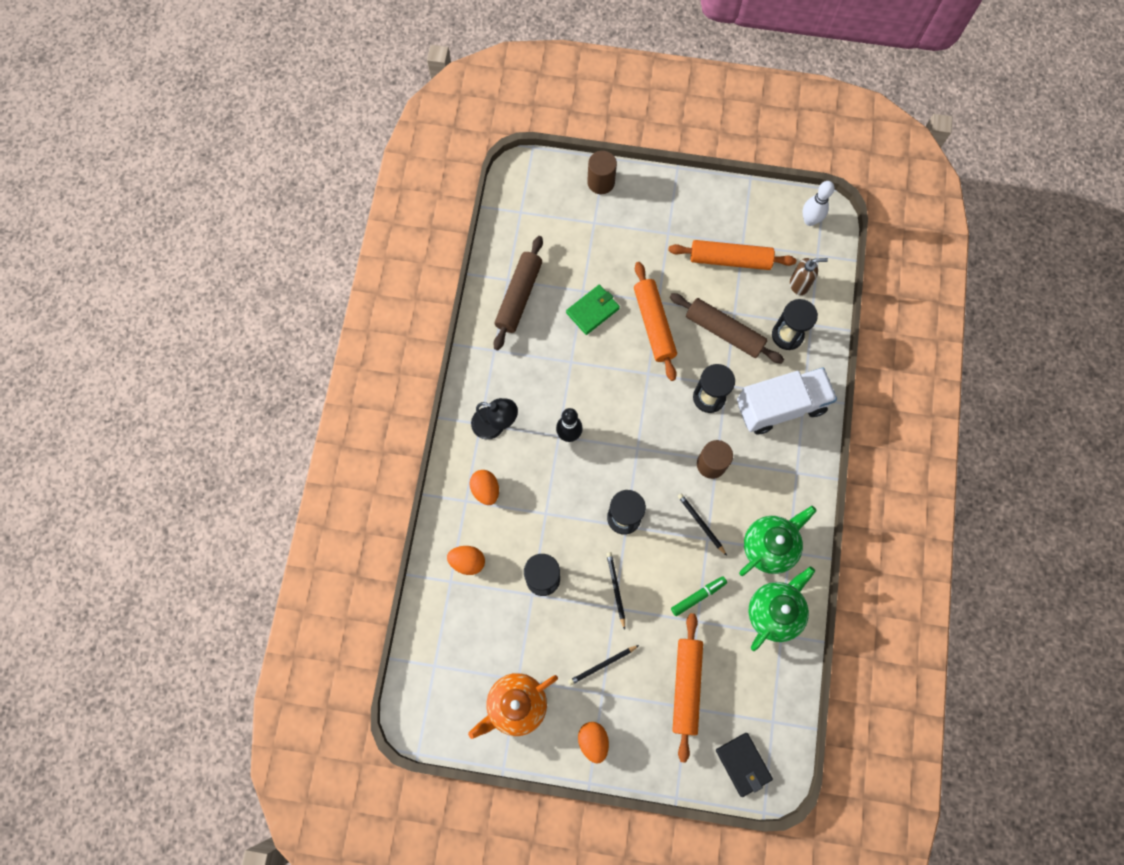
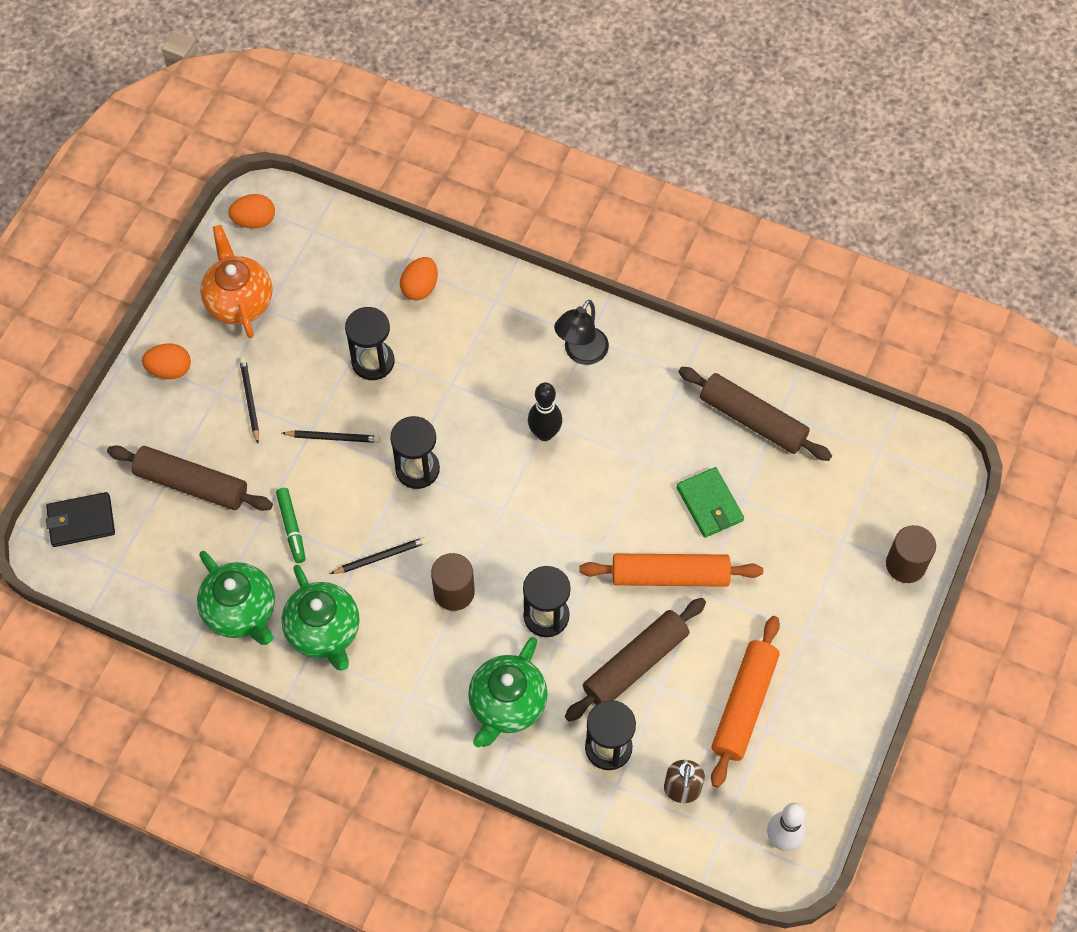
camera: 105 degrees right, 10 degrees down
orange egg [470,470,499,505] -> orange egg moved to [228,194,275,229]
orange rolling pin [672,613,703,763] -> brown rolling pin [107,445,273,511]
white truck [737,368,837,434] -> green teapot [468,637,547,747]

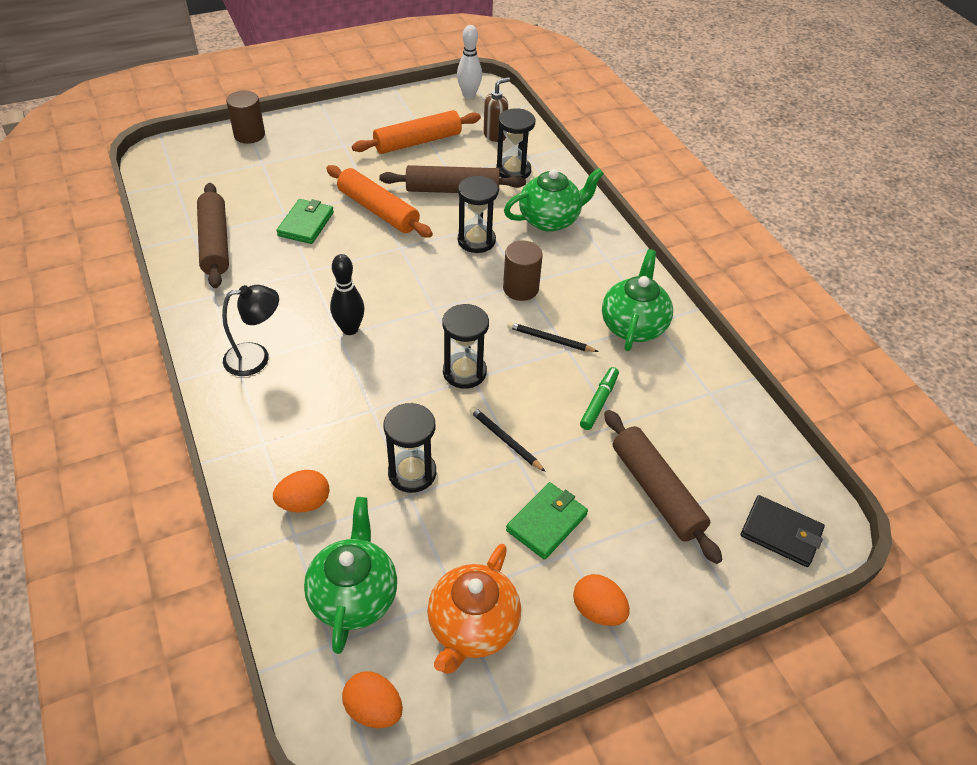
camera: 140 degrees left, 15 degrees down
green teapot [197,551,275,645] -> green teapot moved to [304,497,397,654]
black pencil [239,358,259,444] -> green wallet [506,482,588,560]

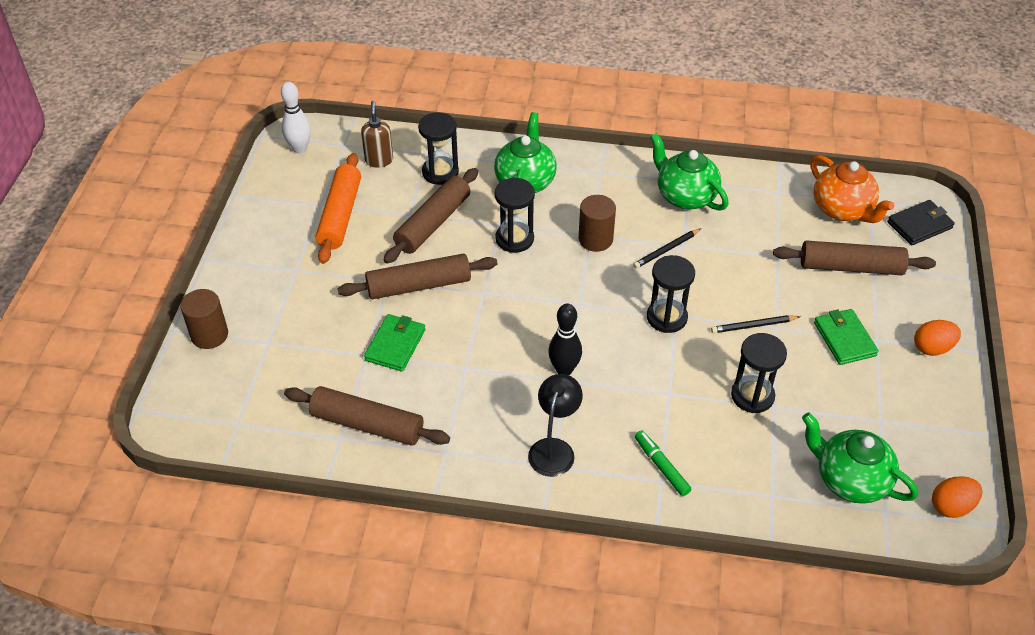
camera: 55 degrees left, 0 degrees up
orange egg [273,470,330,512] -> none
green wallet [276,199,334,244] -> green wallet turned 60 degrees clockwise [364,314,425,372]
orange rolling pin [326,165,433,238] -> brown rolling pin [337,254,497,299]
orange teapot [427,544,521,674] -> orange teapot moved to [811,155,894,223]
green marker [580,367,619,430] -> green marker moved to [635,430,691,496]

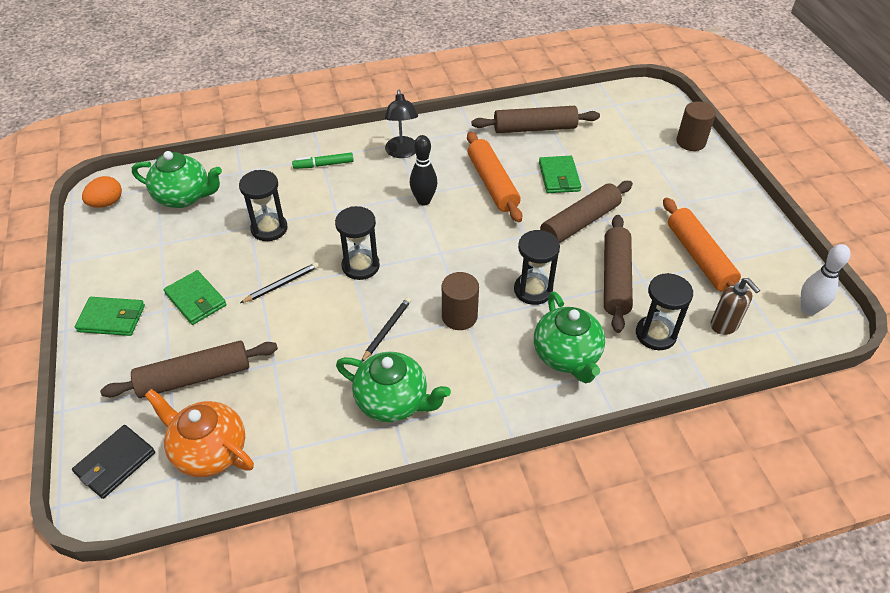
camera: 155 degrees right, 0 degrees up
green marker [635,430,691,496] -> green marker turned 135 degrees clockwise [292,153,354,169]
orange egg [914,320,961,356] -> green wallet [75,297,145,336]
none -> orange rolling pin [467,132,522,223]

